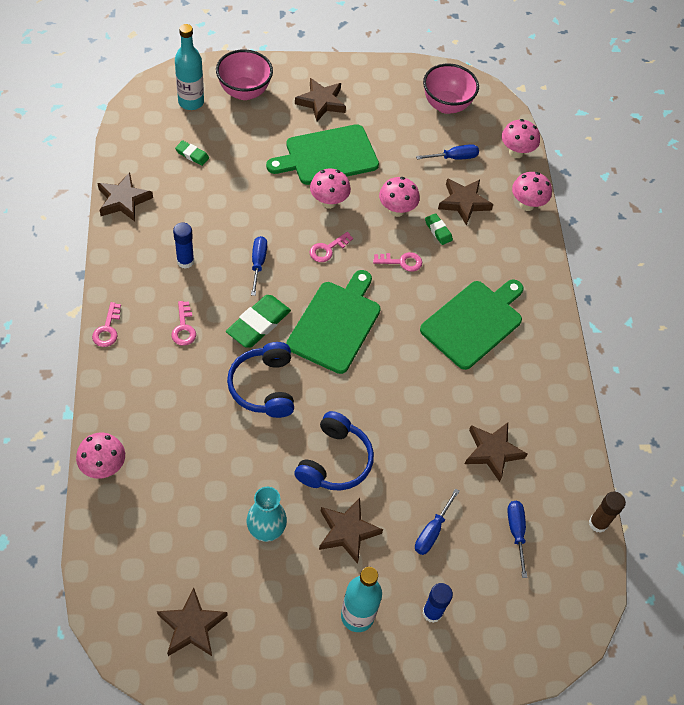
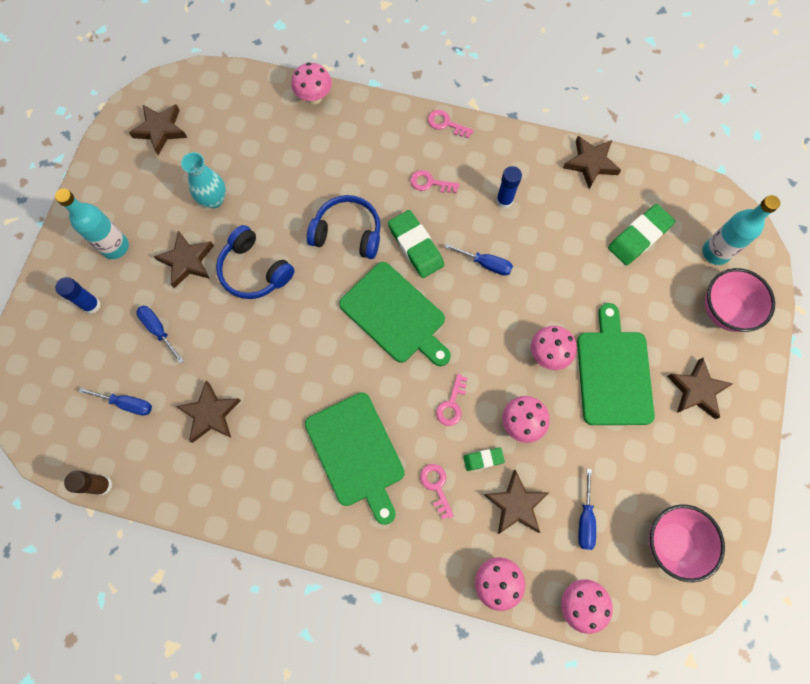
camera: 115 degrees right, 15 degrees up
green eraser [175,140,209,166] -> green eraser [608,204,675,265], size x1.89
pink key [309,232,353,262] -> pink key moved to [420,464,454,519]

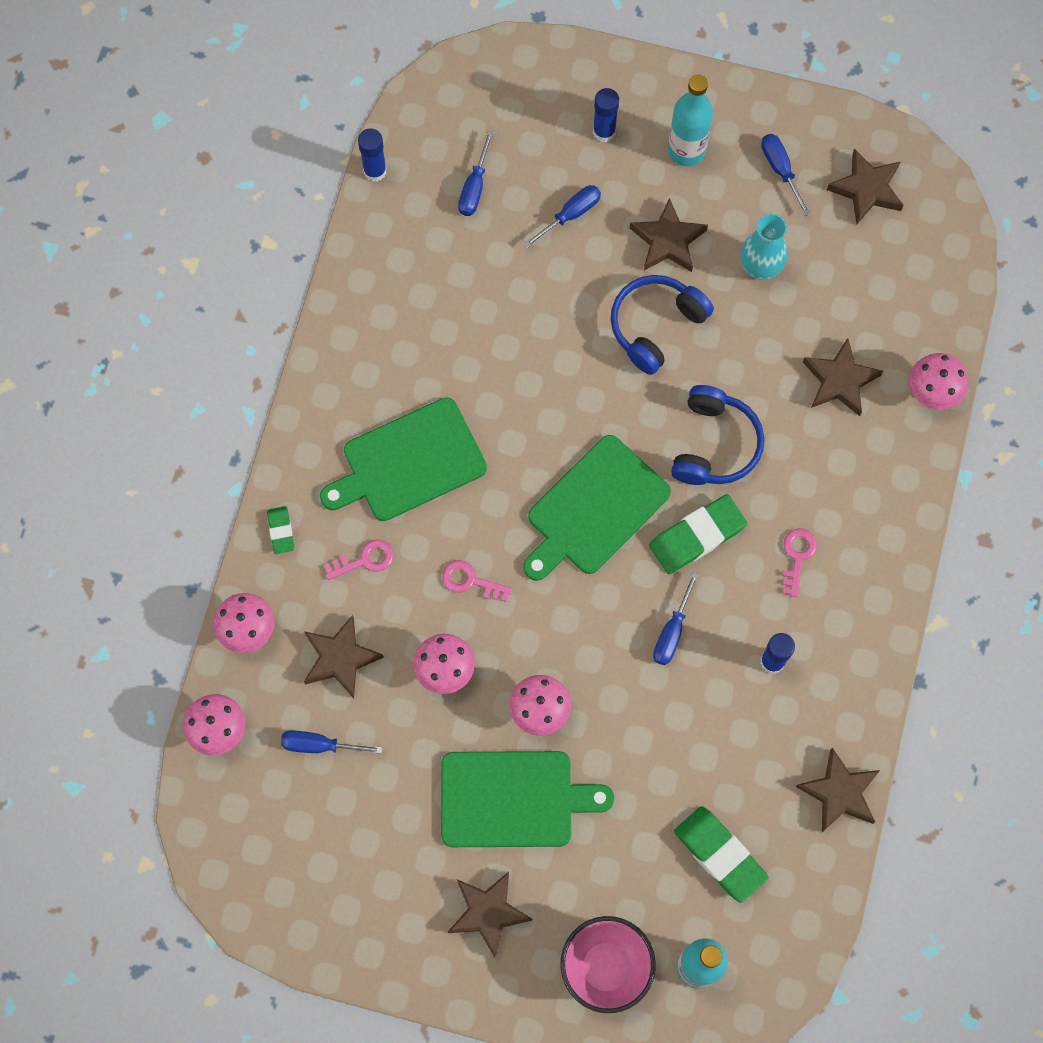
camera: 90 degrees right, 0 degrees up
brown glue stick [64,471,112,495] -> blue glue stick [358,128,386,182]
brown star [176,381,241,443] -> brown star moved to [803,338,883,416]
pink key [428,110,473,138] -> none
green eraser [463,448,505,471] -> green eraser moved to [267,506,294,554]
pink bowl [648,504,725,582] -> none
none -> blue screwdriver [761,134,811,216]

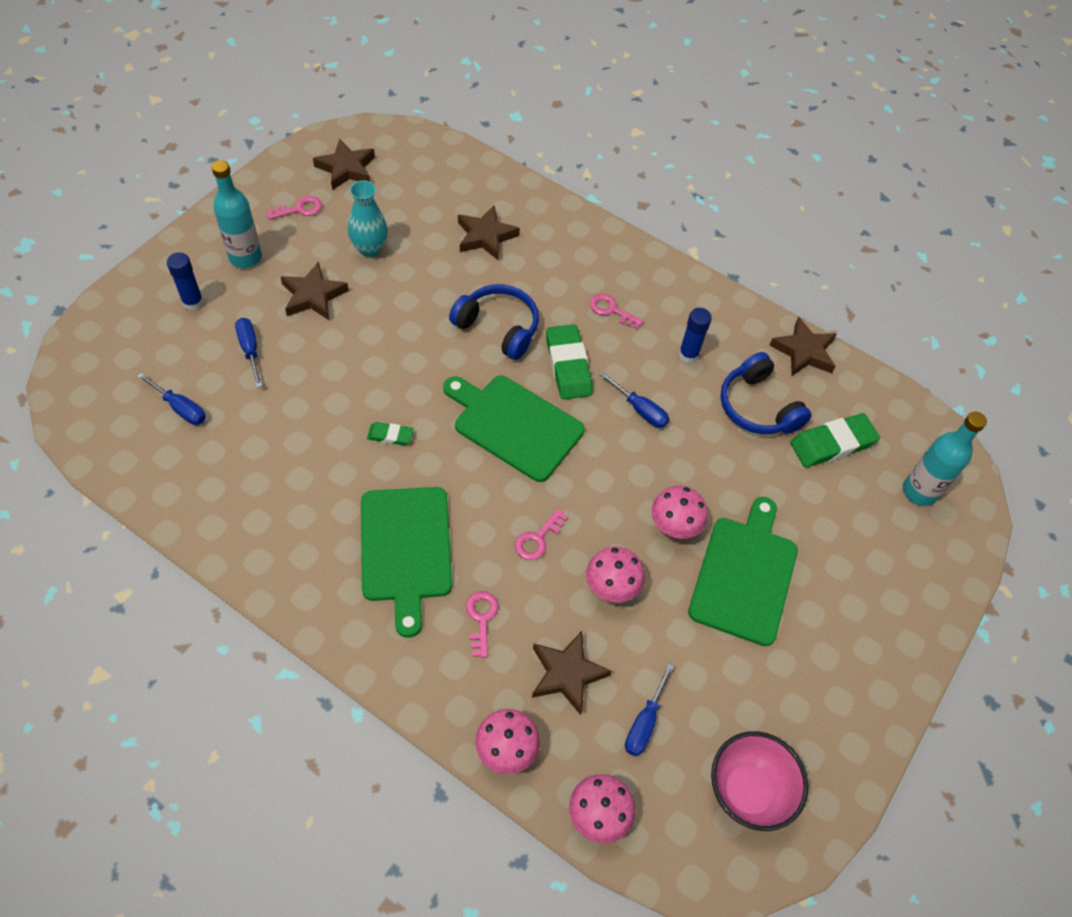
camera: 75 degrees left, 15 degrees down
green eraser [267,506,294,554] -> green eraser moved to [367,422,414,445]
blue glue stick [358,128,386,182] -> none
brown star [448,872,533,958] -> none
green cutting board [523,435,671,581] -> green cutting board turned 150 degrees clockwise [443,375,584,482]
pink bowl [560,916,656,1013] -> pink bowl moved to [711,731,808,831]
blue headphones [611,275,714,375] -> blue headphones moved to [720,352,812,434]
blue screwdriver [761,134,811,216] -> pink key [267,196,322,220]
pink mushroom [909,353,968,410] -> none

